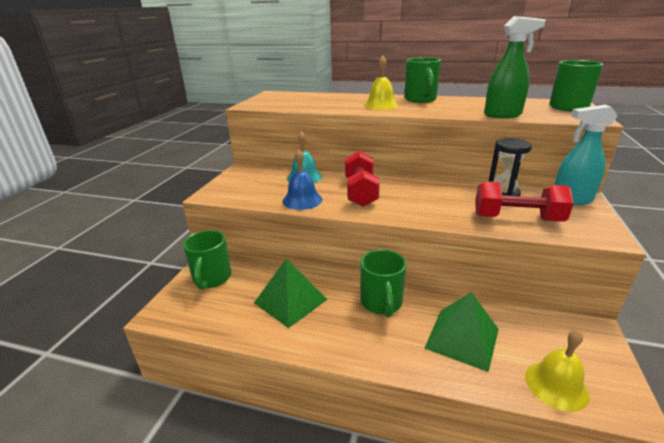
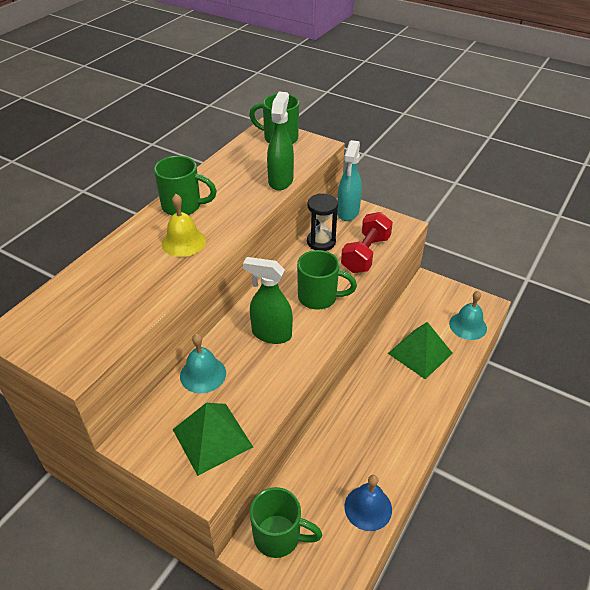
camera: 75 degrees left, 15 degrees up
green pyramid [254,259,328,328] -> green pyramid moved to [172,403,253,476]
blue bell [282,149,323,210] -> blue bell moved to [344,475,392,531]
red dumbbell [345,151,380,207] -> green spray bottle [243,257,293,344]
green mug [360,249,407,318] -> green mug moved to [297,250,357,310]
yellow bell [525,330,590,412] -> turquoise bell [449,291,487,340]

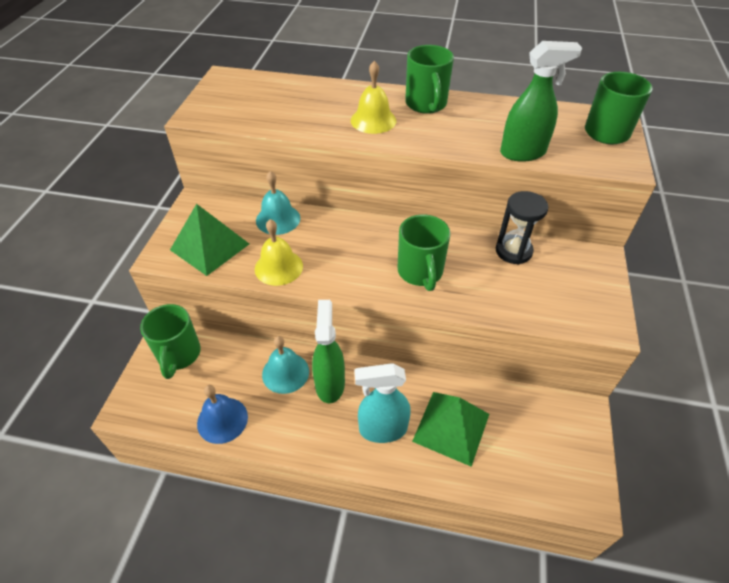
camera: 70 degrees right, 5 degrees up
green spray bottle [243,257,293,344] -> green spray bottle moved to [312,300,345,404]
turquoise spray bottle [337,140,362,221] -> turquoise spray bottle moved to [354,363,411,443]
red dumbbell [341,212,393,273] -> none
turquoise bell [449,291,487,340] -> turquoise bell moved to [262,336,309,394]
none -> yellow bell [255,219,303,286]

